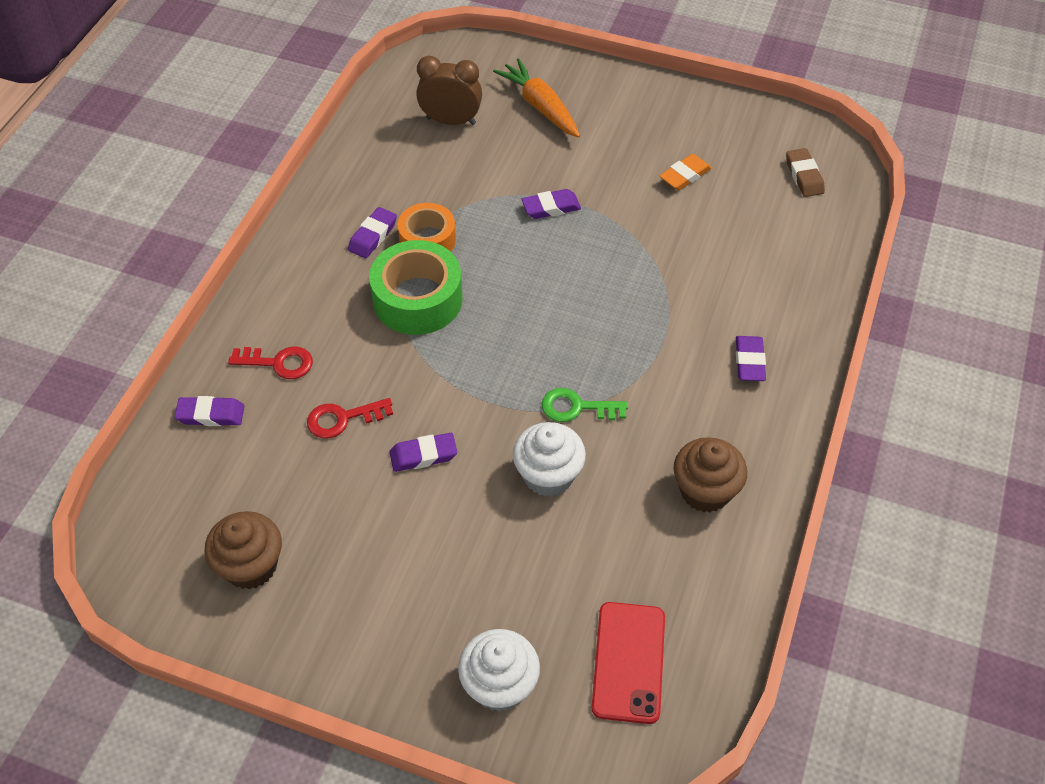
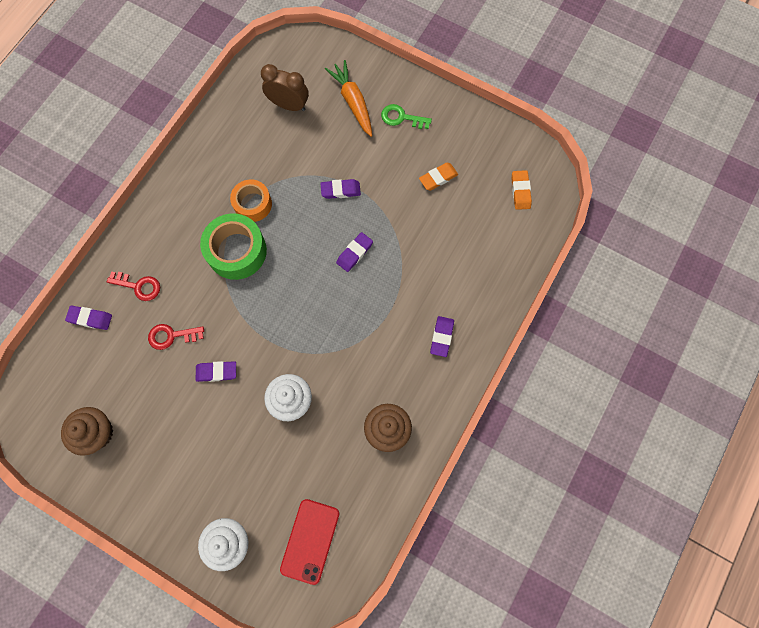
camera: 10 degrees right, 20 degrees up
purple eraser [348,207,397,258] -> purple eraser moved to [336,232,373,272]
green key [541,388,628,422] -> green key moved to [381,104,432,129]
brown eraser [786,148,825,197] -> orange eraser [511,170,532,210]

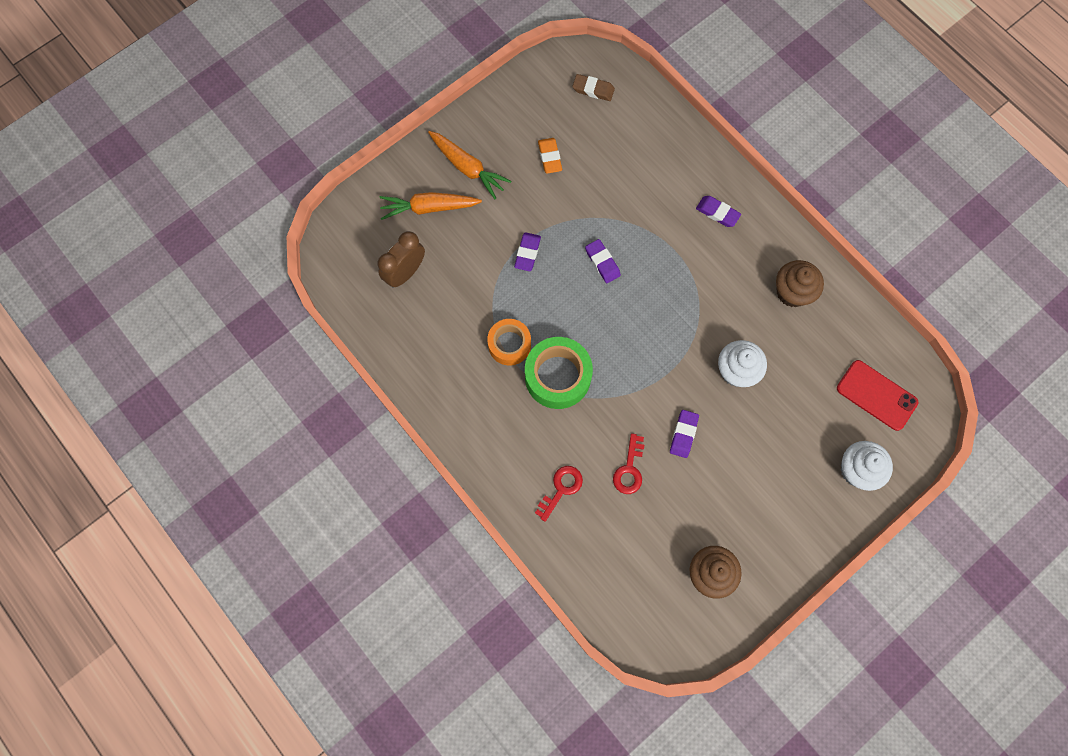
camera: 70 degrees left, 0 degrees up
purple eraser [65,306,112,330] -> none
green key [381,104,432,129] -> orange carrot [428,131,512,199]
orange eraser [511,170,532,210] -> brown eraser [572,74,615,101]

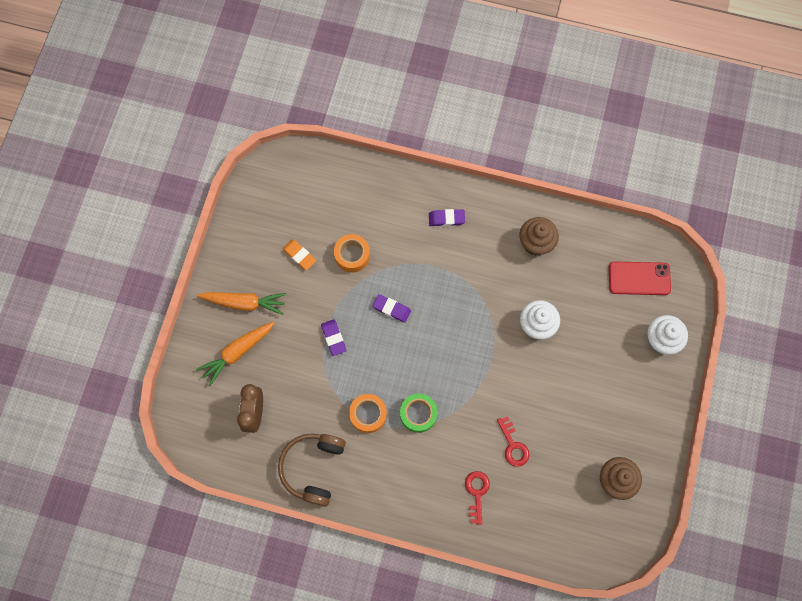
camera: 35 degrees left, 0 degrees up
green tape [525,337,593,409] -> green tape [400,393,438,433], size x0.65
brown eraser [572,74,615,101] -> none
purple eraser [670,410,699,458] -> none
none -> brown headphones [278,433,346,507]
none -> orange tape [334,234,370,273]

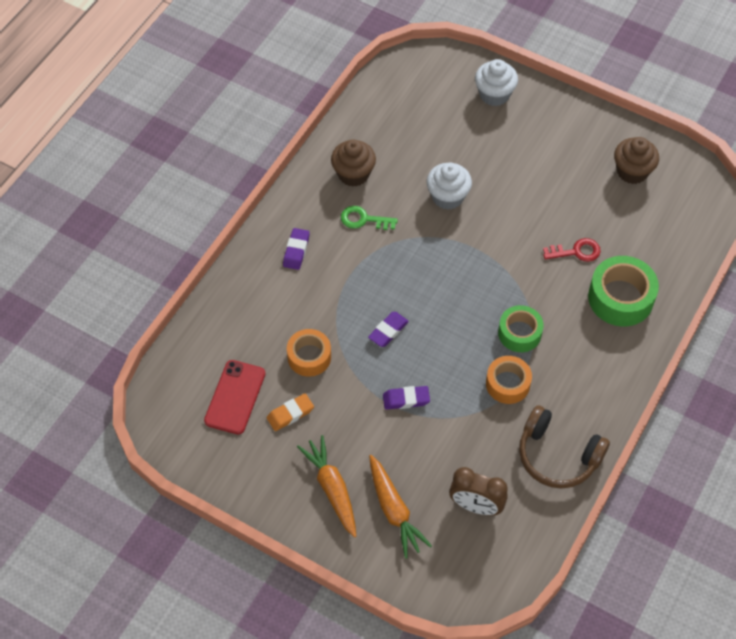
camera: 75 degrees left, 15 degrees down
orange carrot [197,292,286,315] -> orange carrot turned 45 degrees counterclockwise [297,435,356,538]
red key [465,471,490,525] -> green tape [588,256,659,326]
red phone [609,261,671,295] -> red phone moved to [204,360,265,435]
none -> green key [341,206,398,230]

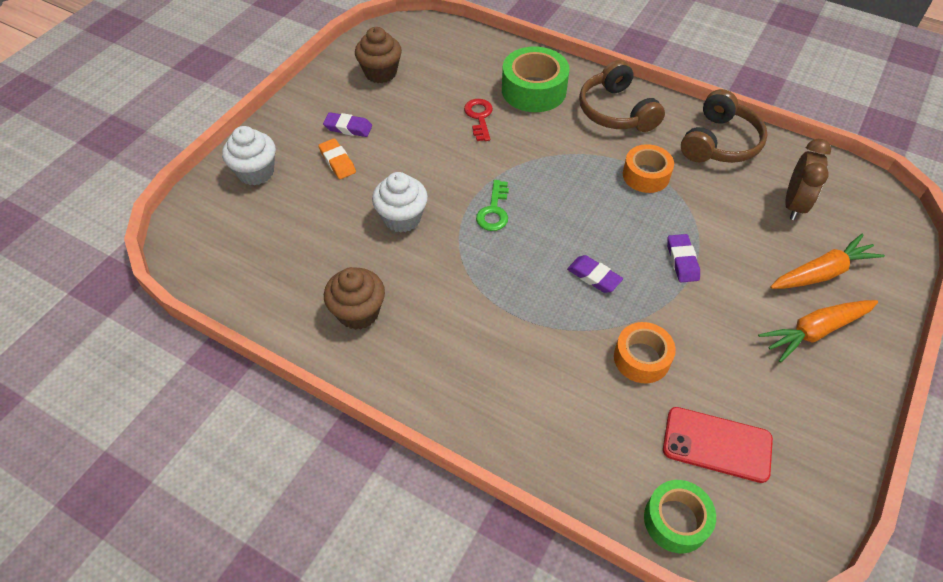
camera: 90 degrees left, 5 degrees down
orange eraser [267,393,314,431] -> orange eraser moved to [318,138,356,179]
purple eraser [283,228,310,270] -> purple eraser moved to [323,112,372,137]
green key [341,206,398,230] -> green key moved to [476,180,509,231]
green tape [498,305,544,352] -> green tape moved to [644,480,716,553]
none -> brown headphones [579,60,665,132]

